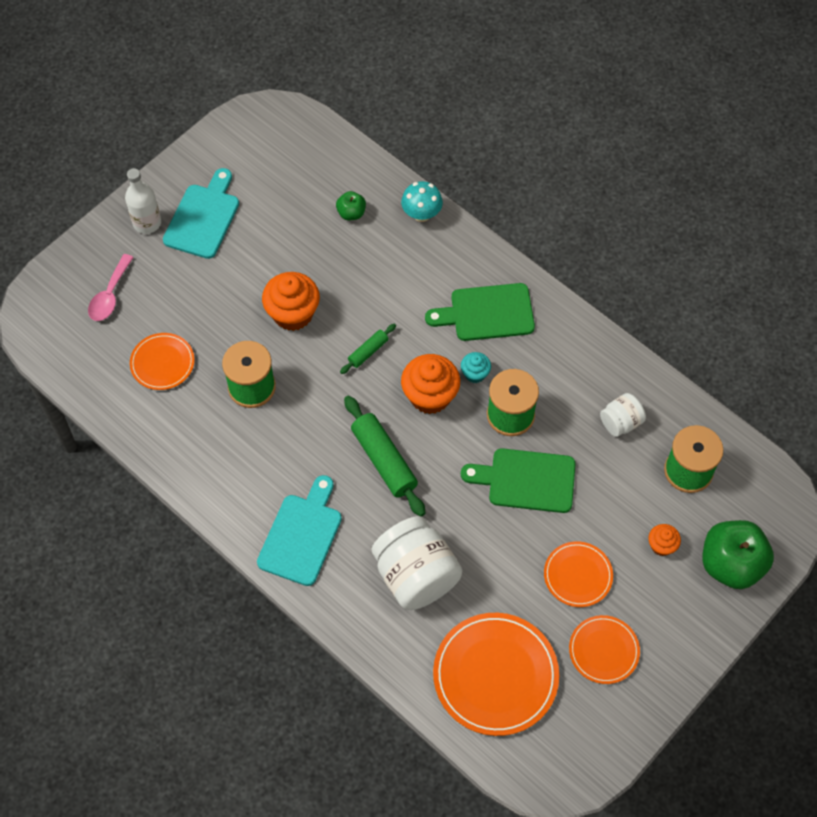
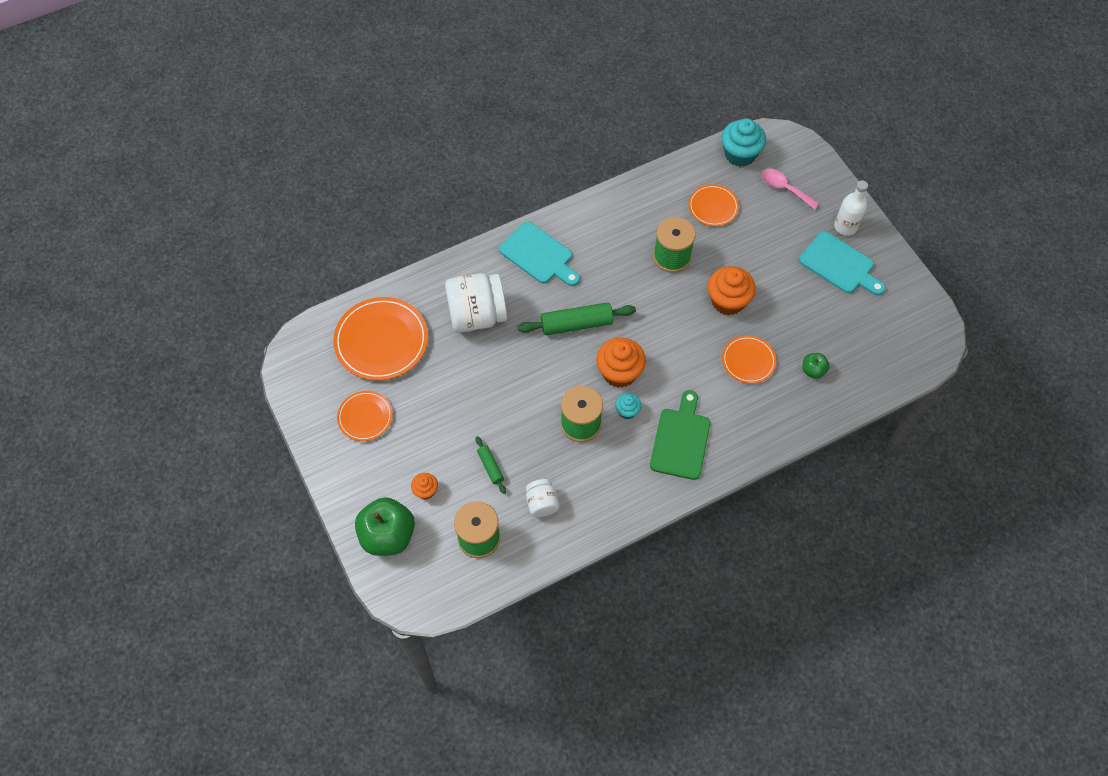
camera: 110 degrees right, 0 degrees up
green rolling pin [340,324,396,374] -> green rolling pin moved to [475,436,506,494]
turquoise mushroom [401,181,443,222] -> none
green cutting board [461,448,576,513] -> none
orange plate [544,541,613,607] -> orange plate moved to [722,335,776,384]
none -> turquoise cupcake [721,118,766,167]

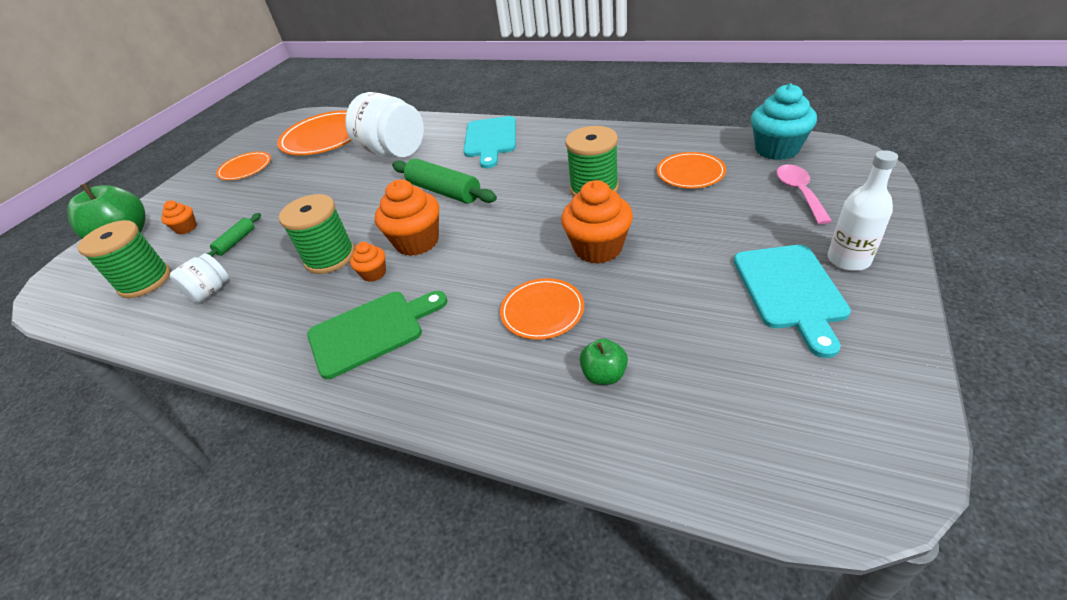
camera: 55 degrees right, 20 degrees down
turquoise cupcake [615,393,641,420] -> orange cupcake [350,242,386,282]

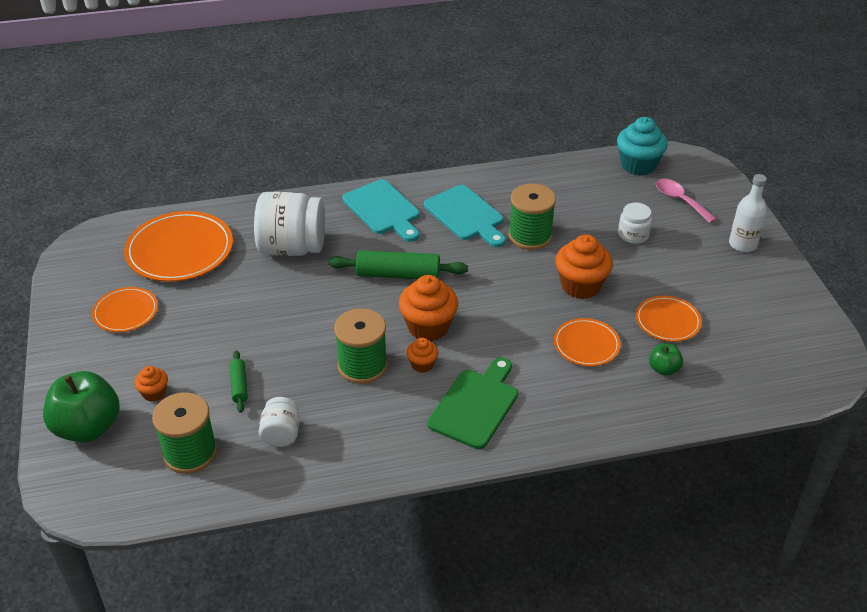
camera: 40 degrees left, 0 degrees up
orange plate [657,152,726,188] -> orange plate moved to [636,296,702,342]
turquoise cutting board [734,245,851,358] -> turquoise cutting board moved to [424,185,506,247]
none -> white jar [618,203,652,244]

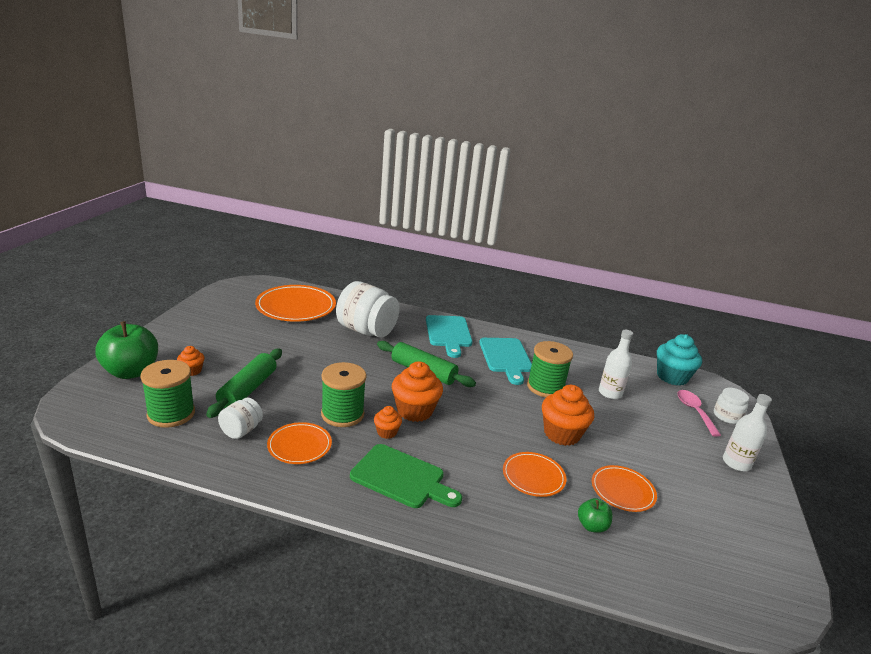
camera: 25 degrees right, 15 degrees down
orange plate [92,287,158,332] -> orange plate moved to [267,422,332,464]
green rolling pin [230,350,248,413] -> green rolling pin [206,349,282,418], size x1.89
green cutting board [427,357,518,449] -> green cutting board turned 60 degrees clockwise [350,444,462,508]
white jar [618,203,652,244] -> white jar moved to [714,388,749,424]
none -> white bottle [599,330,633,399]

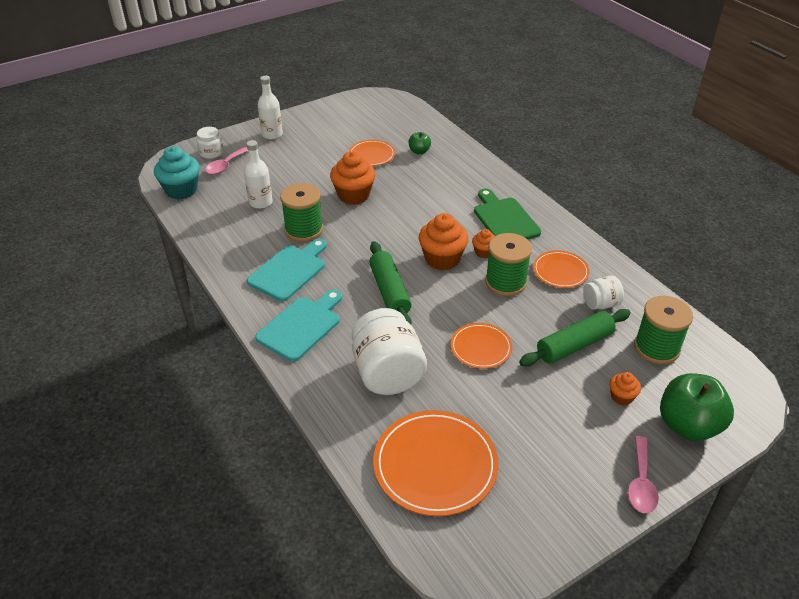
camera: 135 degrees left, 15 degrees up
orange plate [503,452,566,497] -> orange plate moved to [450,323,512,369]
none -> pink spoon [628,436,659,513]

